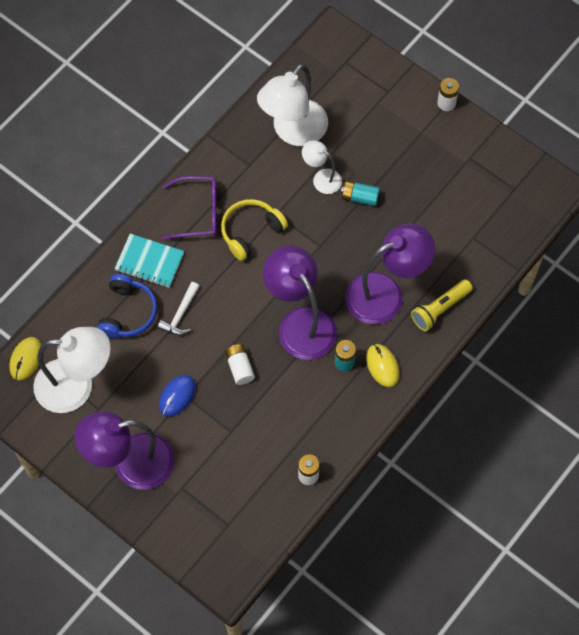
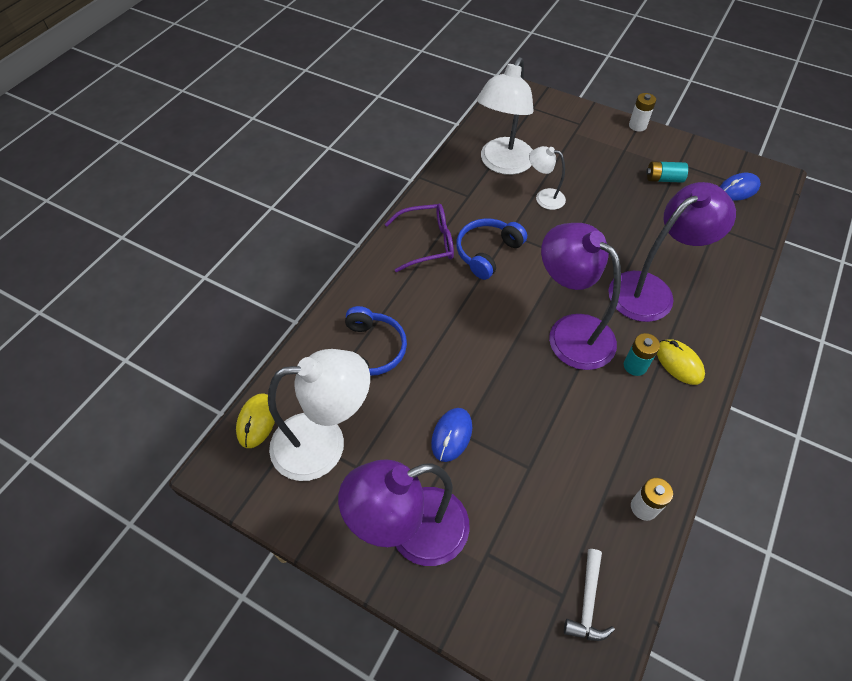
camera: 10 degrees left, 10 degrees down
turquoise notebook [115,234,184,288] -> none
white hammer [158,282,200,335] -> white hammer moved to [564,549,615,641]
yellow headphones [221,199,288,261] -> blue headphones [456,218,527,280]
white battery [225,344,255,385] -> none
turquoise battery [341,181,380,206] -> turquoise battery moved to [646,161,688,183]
yellow flashlight [411,279,473,331] -> none
none -> blue mouse [720,173,761,201]

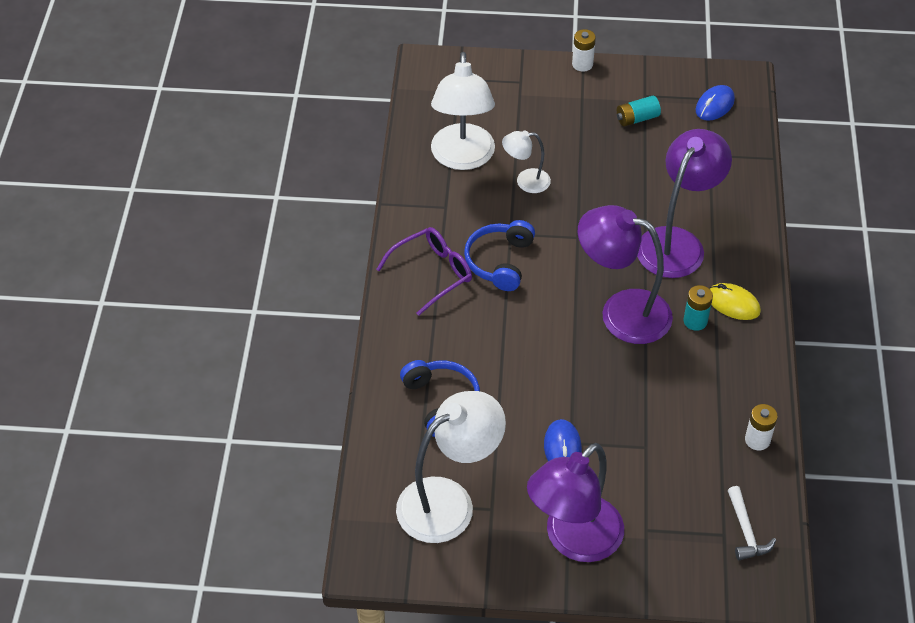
camera: 25 degrees left, 5 degrees down
yellow mouse [236,393,275,448] -> none

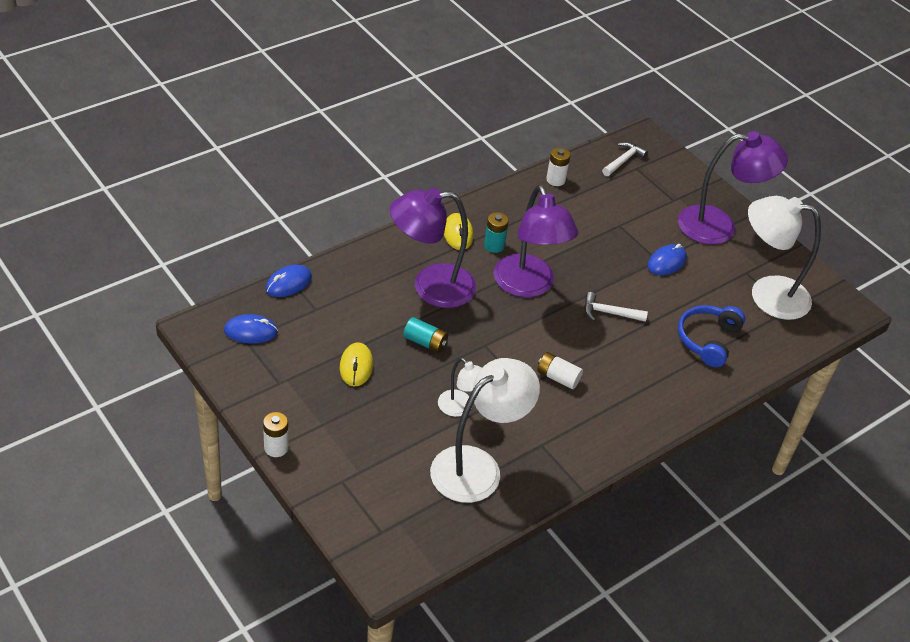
camera: 135 degrees left, 5 degrees down
purple glasses [376,227,472,316] -> none
blue headphones [464,220,535,291] -> white battery [537,352,583,389]
turquoise battery [617,96,661,127] -> turquoise battery moved to [403,317,448,353]
none -> blue mouse [266,265,312,297]
none -> yellow mouse [340,342,373,386]
none -> white hammer [584,292,648,322]

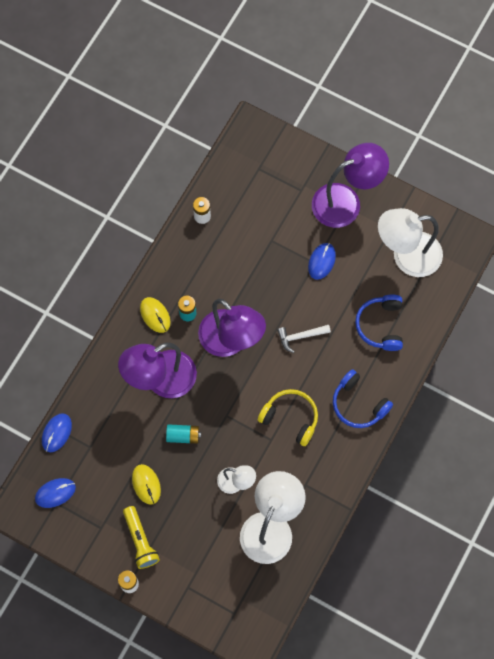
camera: 20 degrees left, 25 degrees up
white battery [537,352,583,389] -> yellow headphones [258,389,318,446]
white hammer [602,142,648,176] -> none
none -> yellow flashlight [123,506,160,569]
none -> blue headphones [333,369,393,428]

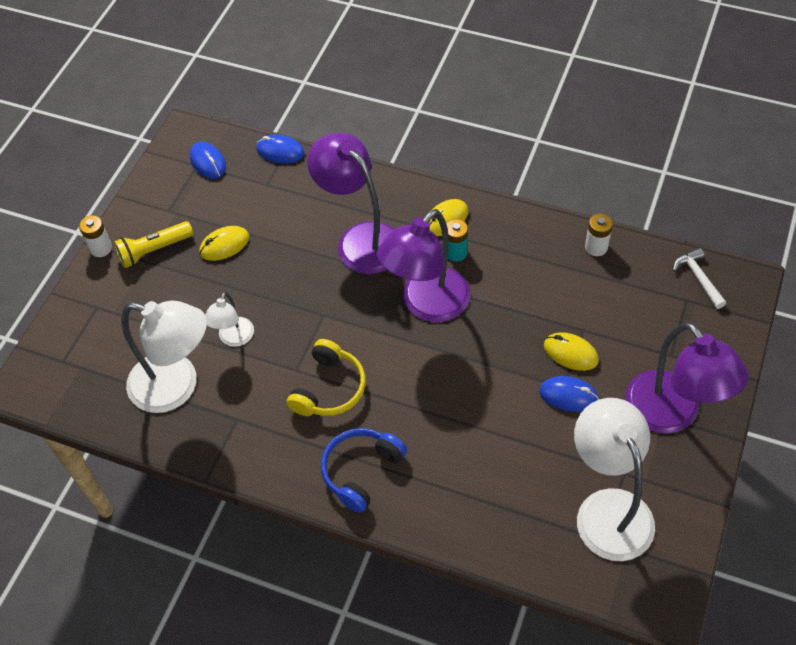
camera: 85 degrees right, 15 degrees down
turquoise battery [166,424,201,444] -> none
white hammer [277,325,331,353] -> white hammer moved to [673,248,726,309]
blue headphones [355,294,403,351] -> none
none -> yellow mouse [544,332,599,371]

